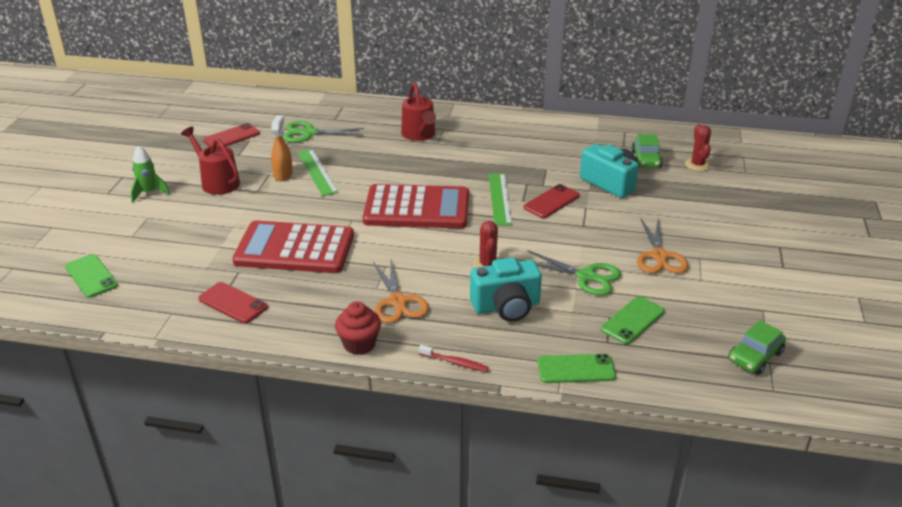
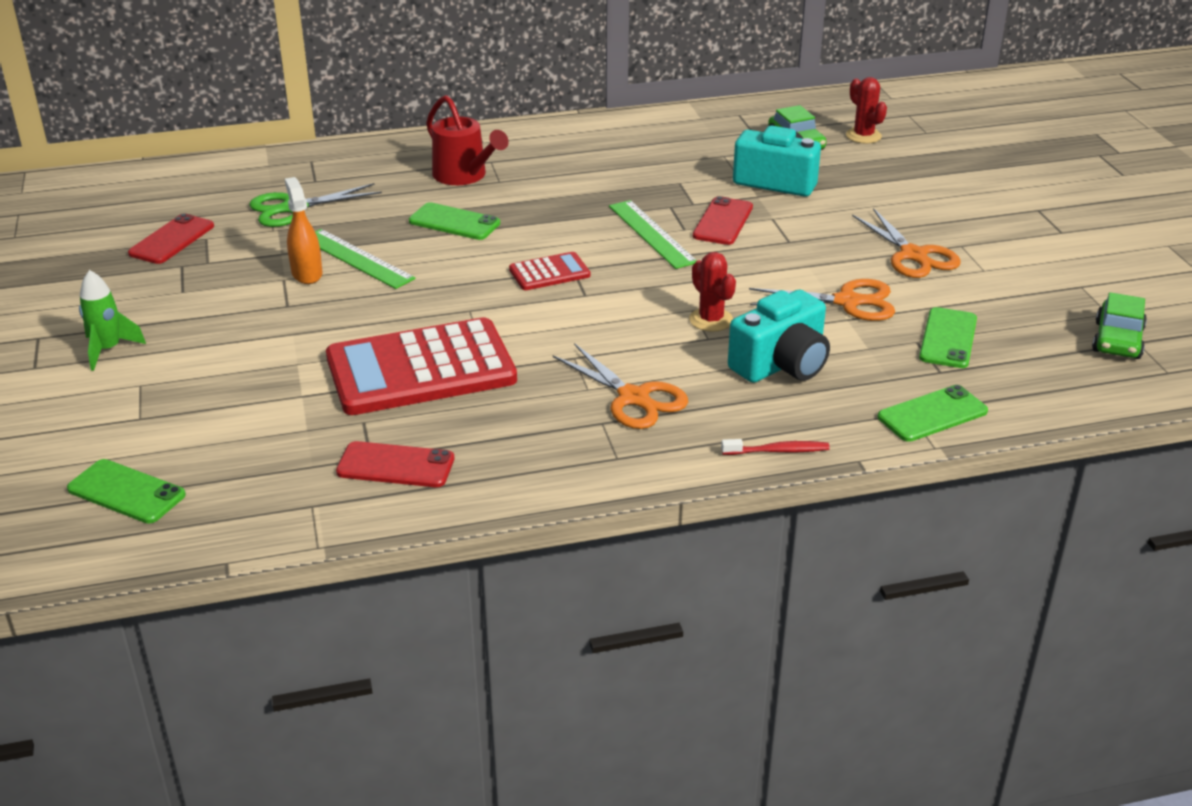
camera: 25 degrees left, 0 degrees up
red watering can [181,127,240,195] -> none
red cupcake [335,301,381,355] -> none
red calculator [363,184,469,228] -> red calculator [509,252,590,290], size x0.46
green scissors [528,251,621,296] -> orange scissors [749,279,895,321]
none -> green phone [409,202,500,240]

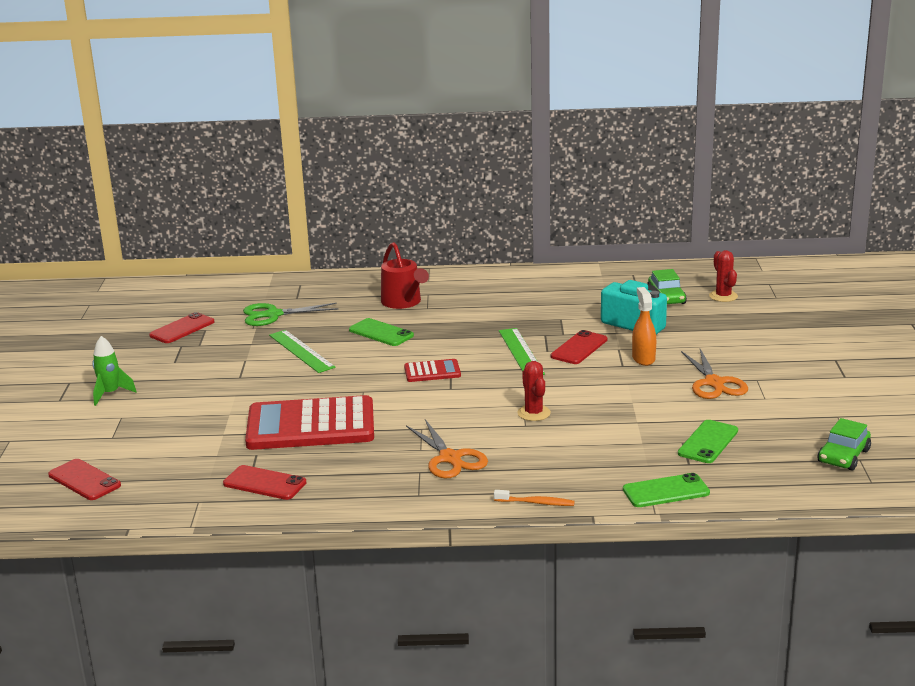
camera: 15 degrees right, 10 degrees down
green phone [67,459,186,524] -> red phone [48,459,121,500]
orange spray bottle [285,177,322,284] -> orange spray bottle moved to [632,287,656,366]
red toothbrush [721,439,830,455] -> orange toothbrush [494,490,575,506]
turquoise camera [728,290,830,383] -> none
orange scissors [749,279,895,321] -> none

